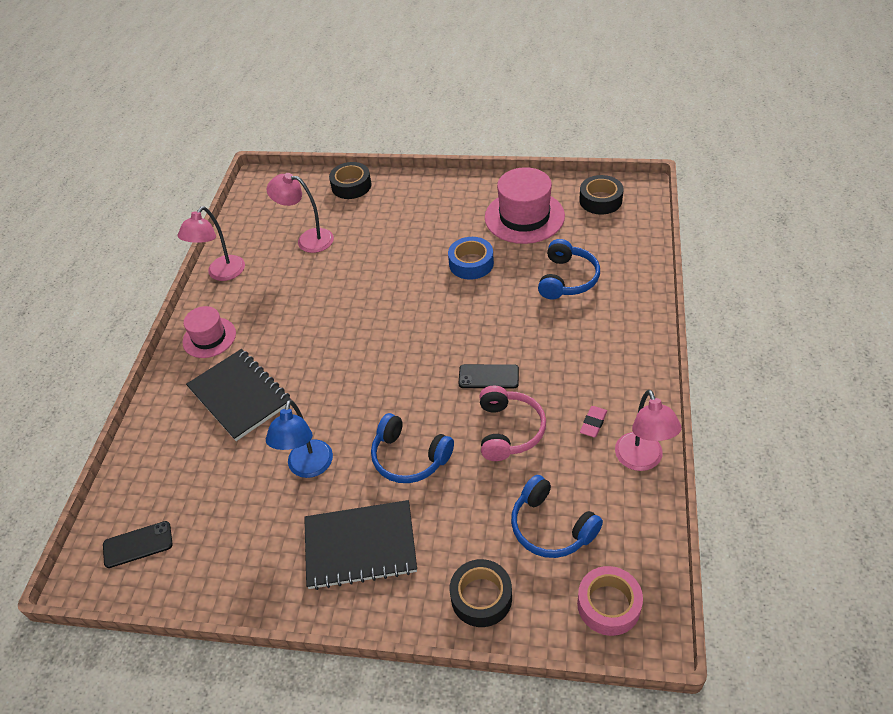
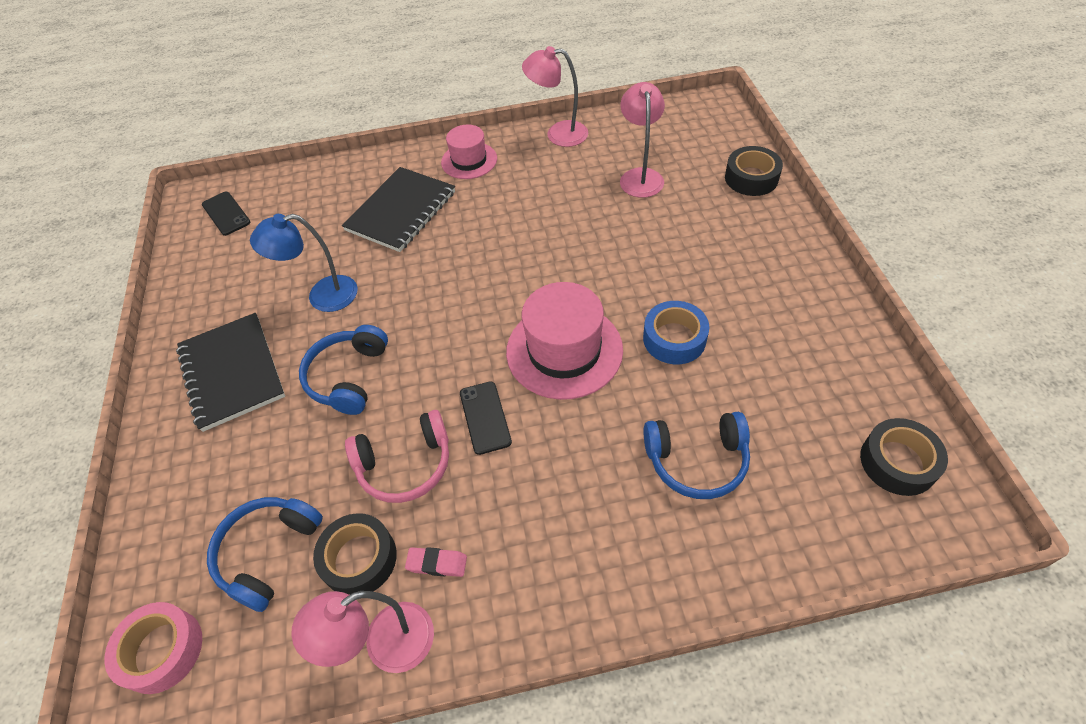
camera: 70 degrees right, 5 degrees up
black tape [450,559,512,627] -> black tape moved to [313,513,397,595]
pink hat [485,167,565,244] -> pink hat moved to [506,282,623,400]

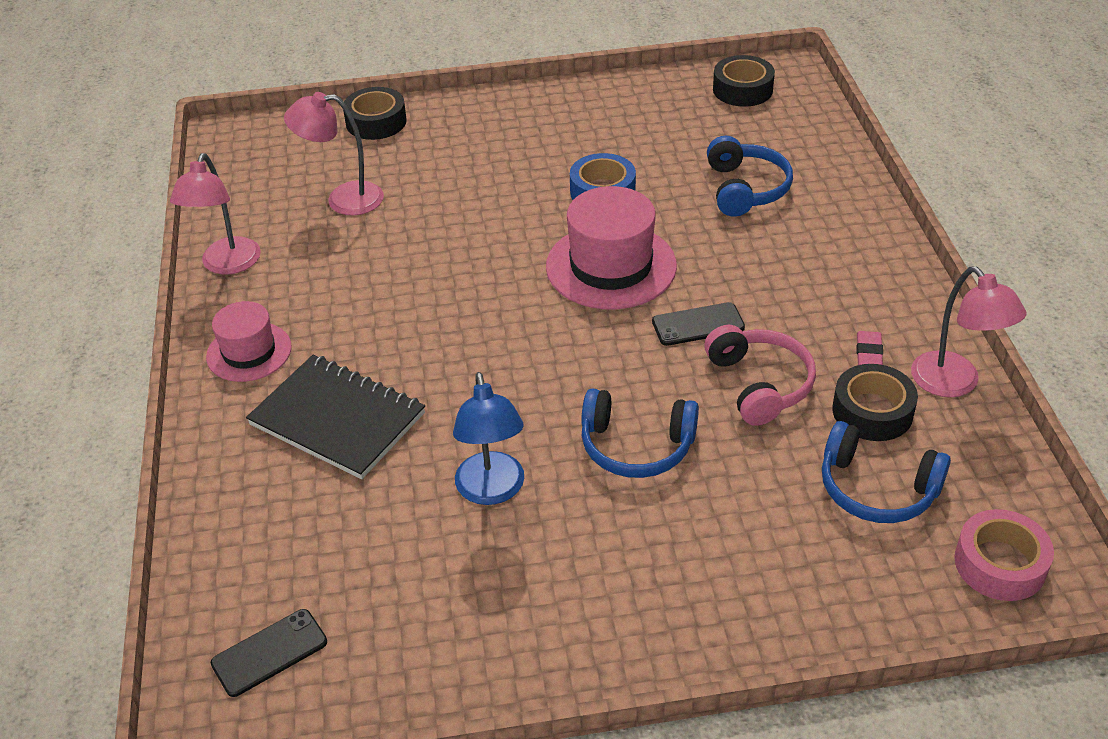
camera: 90 degrees left, 10 degrees down
black notebook [176,313,285,432] -> none

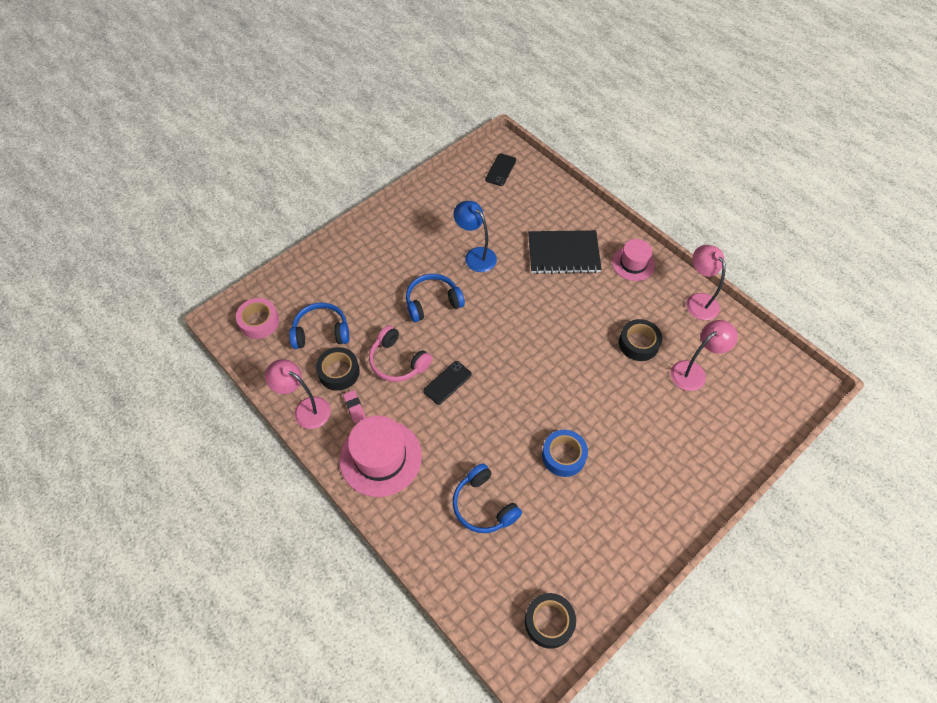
camera: 145 degrees right, 15 degrees up
black tape [343,87,407,140] -> black tape moved to [619,319,662,361]
pink hat [546,186,677,309] -> pink hat moved to [339,416,422,497]

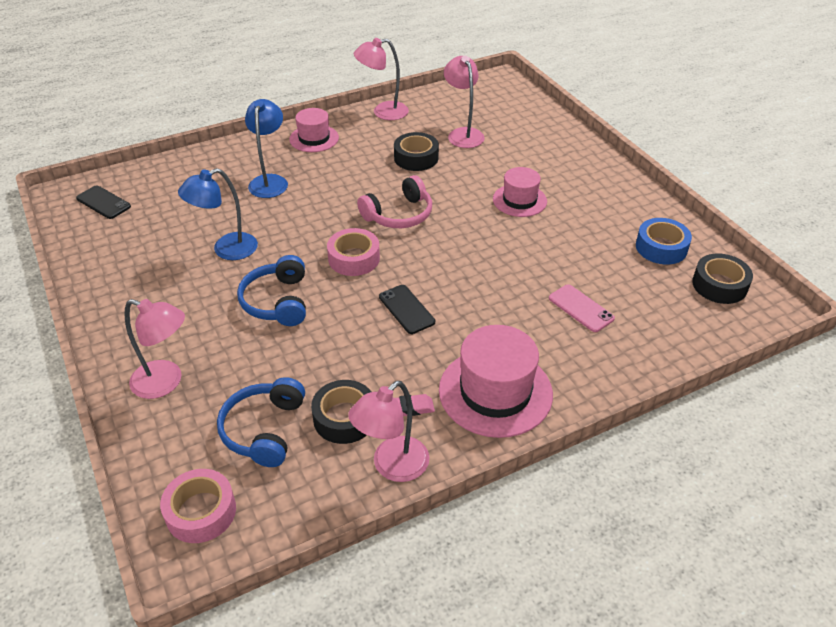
camera: 75 degrees left, 15 degrees down
pink headphones [369,325,432,382] -> pink headphones moved to [357,175,432,228]
blue headphones [453,463,522,533] -> pink phone [549,284,615,332]
black notebook [528,230,602,274] -> blue lamp [245,99,288,198]
blue tape [542,430,588,477] -> blue tape moved to [636,218,692,265]
none -> pink lamp [125,299,185,399]
none -> pink tape [327,228,380,276]
none -> pink hat [493,167,547,217]

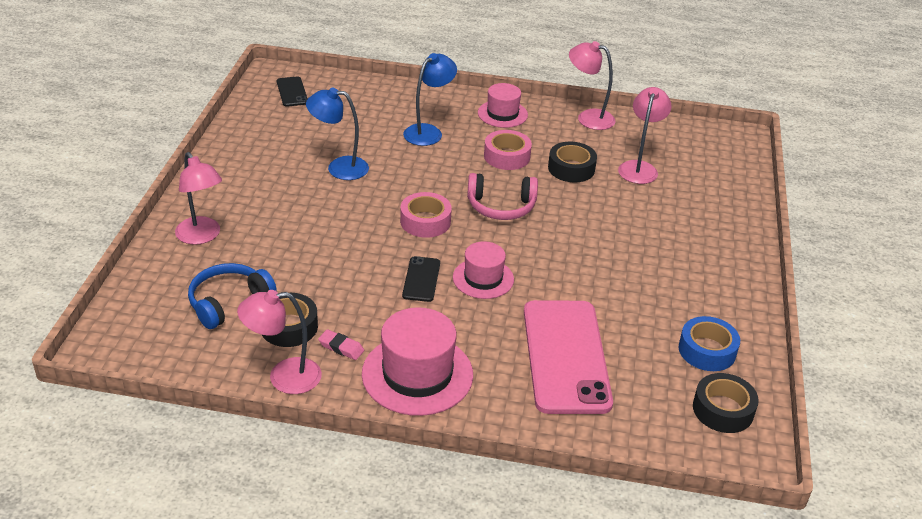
camera: 35 degrees right, 5 degrees down
pink tape [160,469,236,543] -> pink tape moved to [484,130,532,170]
blue headphones [237,255,306,326] -> none
pink hat [493,167,547,217] -> pink hat moved to [453,241,514,299]
pink phone [549,284,615,332] -> pink phone [524,300,613,414], size x2.24

